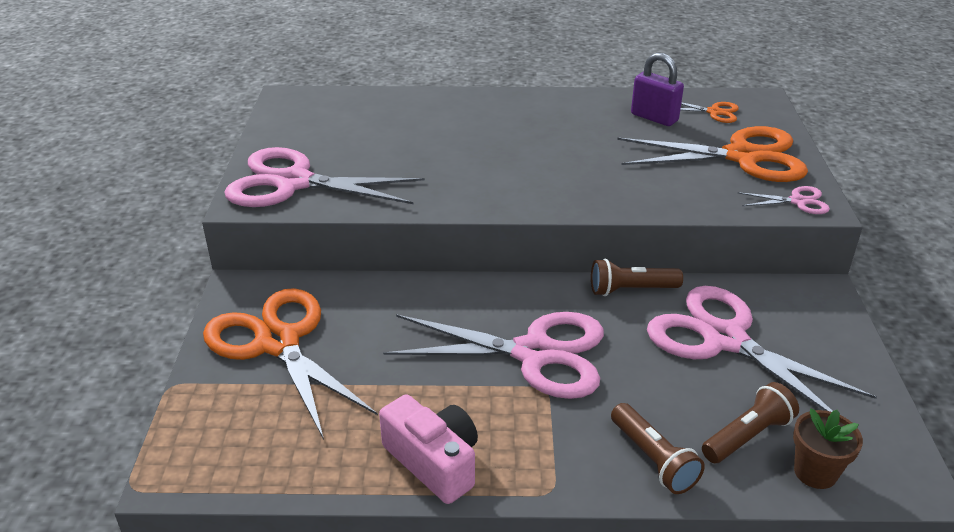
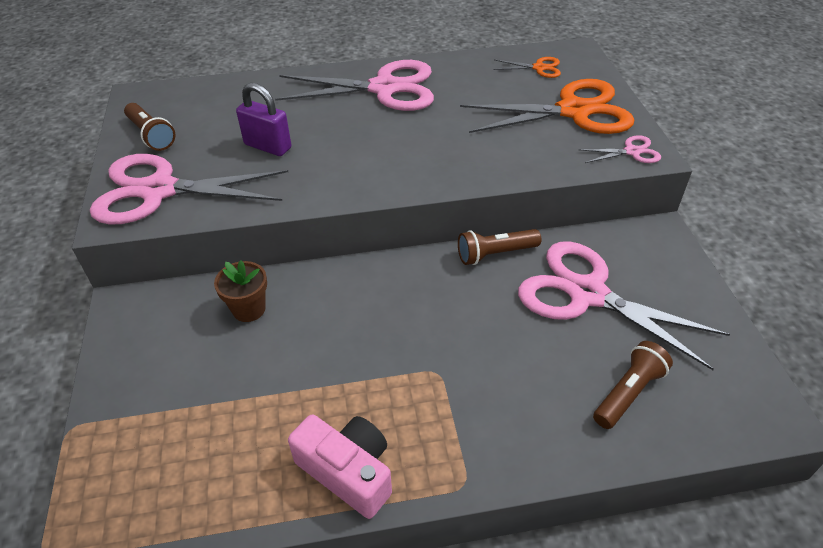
camera: 10 degrees left, 10 degrees up
orange scissors [203,288,378,440] -> none
pink scissors [383,312,604,399] -> pink scissors moved to [275,60,434,111]
brown flashlight [611,403,705,494] -> brown flashlight moved to [124,103,175,151]
purple padlock [631,53,684,126] -> purple padlock moved to [236,83,291,156]
brown flower pot [793,408,863,489] -> brown flower pot moved to [214,260,267,322]

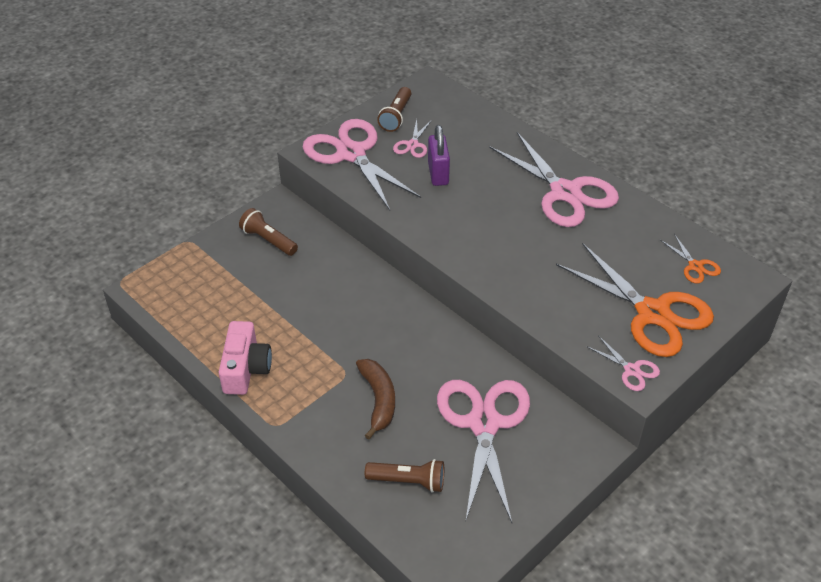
camera: 55 degrees right, 0 degrees up
brown flower pot [214,260,267,322] -> none
brown flashlight [458,229,541,265] -> brown flashlight moved to [239,208,298,256]
none -> brown banana [356,359,395,439]
none -> pink scissors [393,119,431,158]

